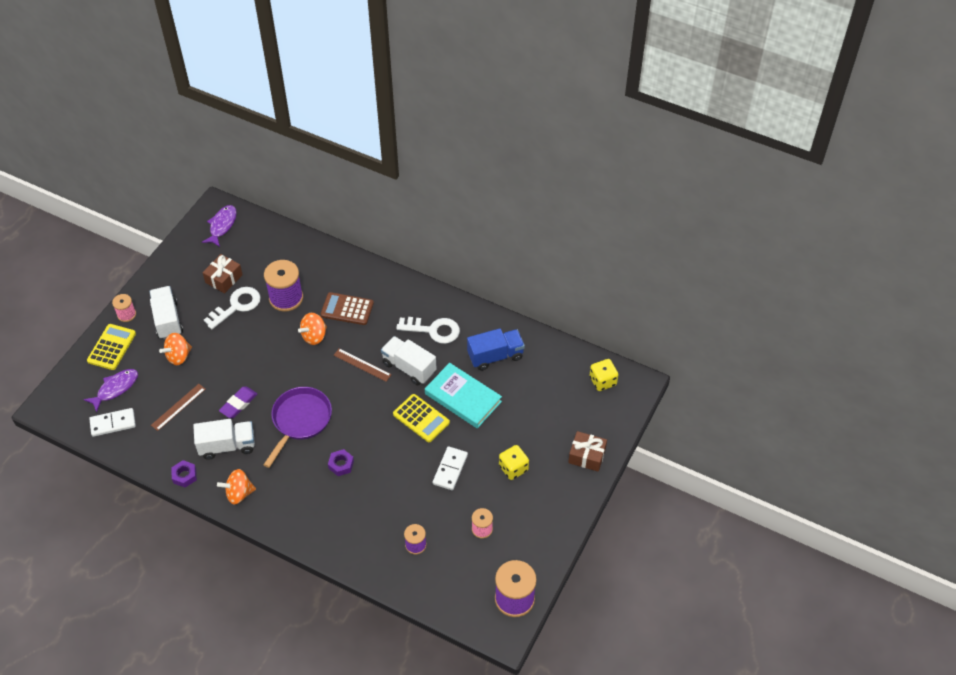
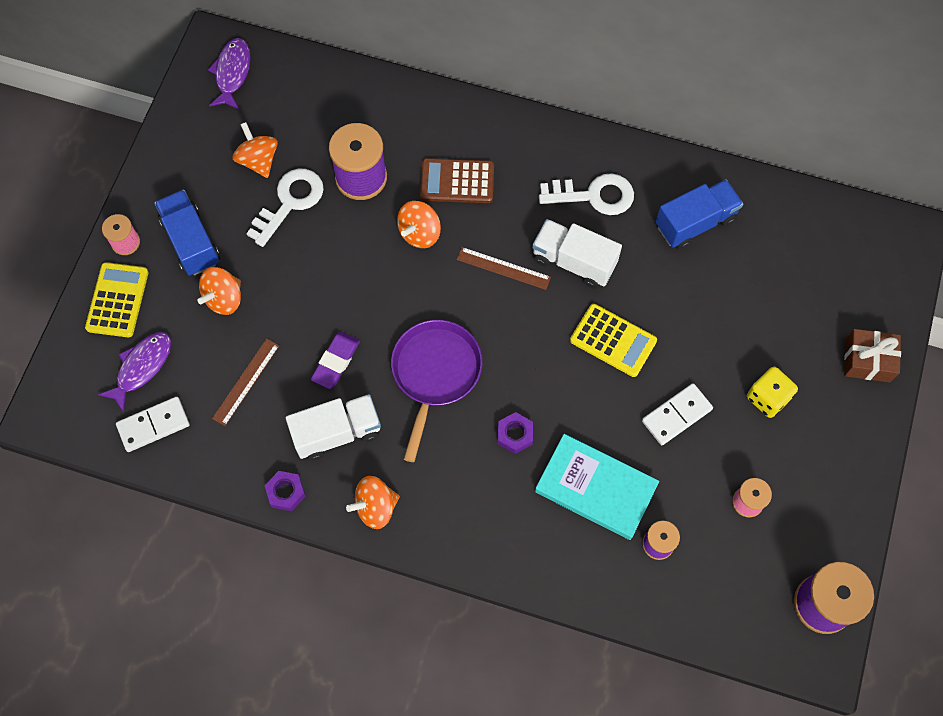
camera: 10 degrees left, 15 degrees up
white truck [149,286,183,339] -> blue truck [154,189,220,276]
brown gift [203,254,243,293] -> orange spinning top [233,122,278,178]
turquoise book [425,363,502,429] -> turquoise book moved to [535,434,659,540]
white domino [433,446,468,490] -> white domino turned 45 degrees clockwise [642,383,713,445]
yellow dice [590,359,618,391] -> none

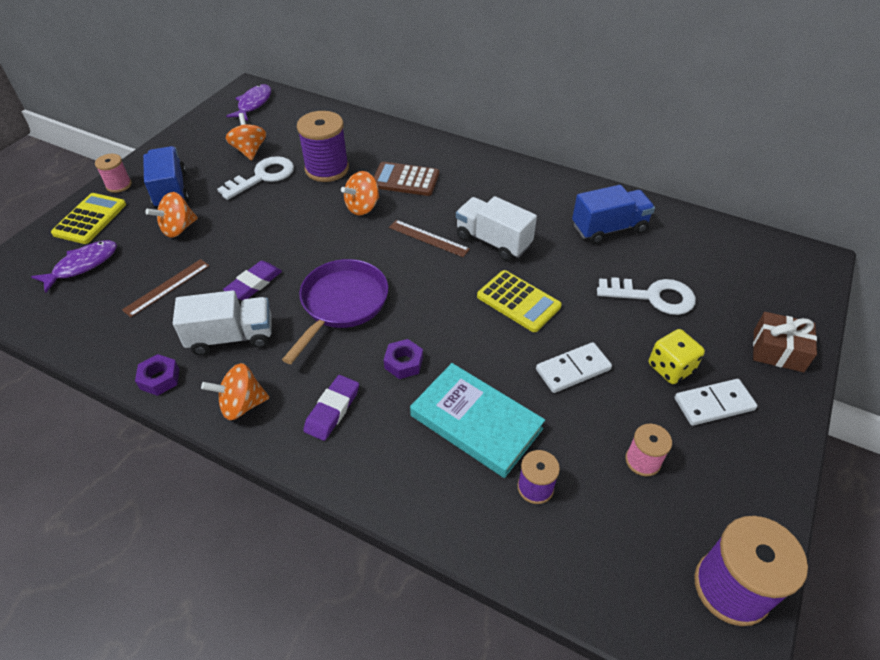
camera: 10 degrees right, 20 degrees down
white domino [116,397,190,452] -> white domino moved to [675,379,757,426]
white key [539,173,634,215] -> white key moved to [597,277,696,315]
none -> purple eraser [303,375,359,441]

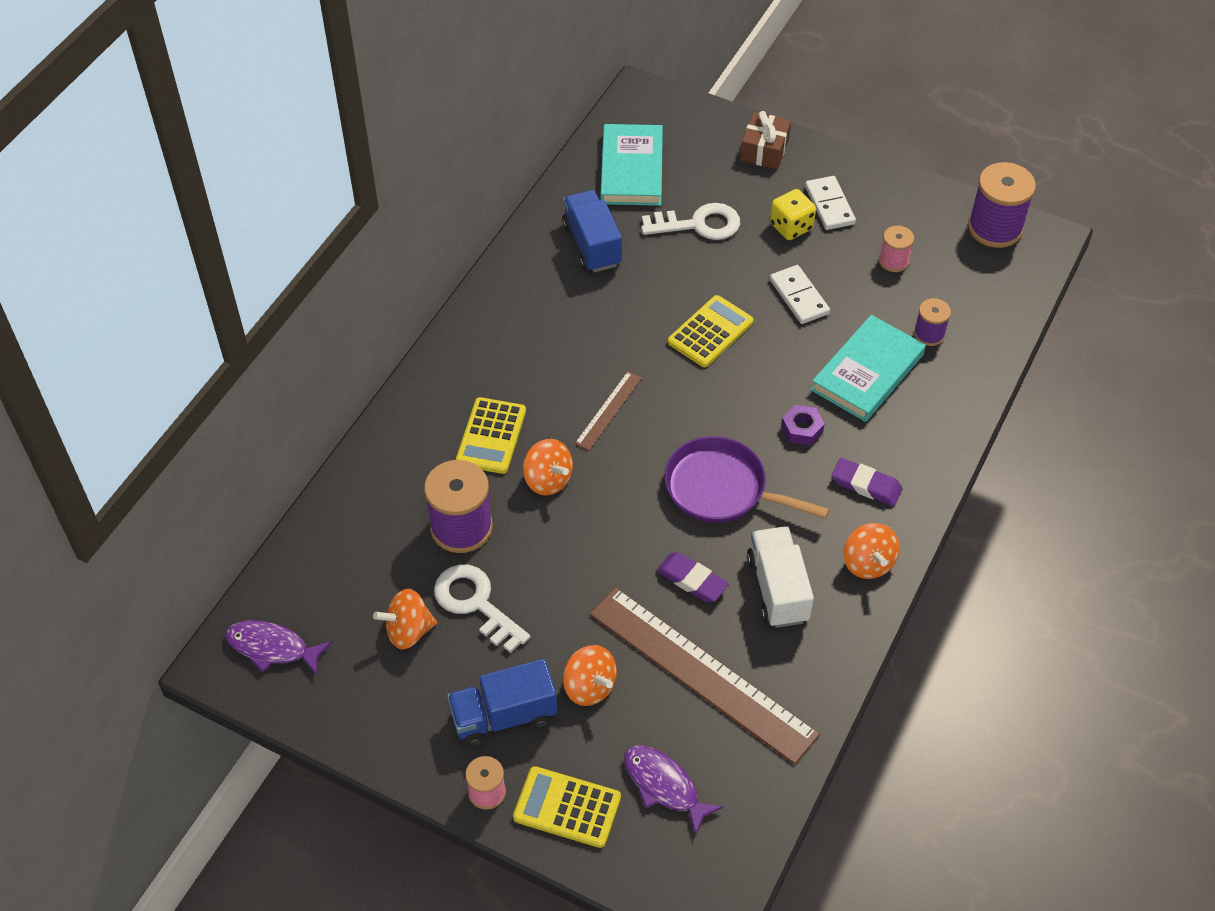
camera: 90 degrees left, 5 degrees up
brown ruler [122,259,209,317] -> brown ruler [590,587,820,765], size x2.22
purple nut [135,354,179,396] -> none
brown calculator [374,162,439,196] -> yellow calculator [456,397,526,474]
white truck [456,196,537,261] -> none
white key [597,277,696,315] -> white key turned 75 degrees clockwise [641,203,740,240]
none -> turquoise book [600,124,663,206]

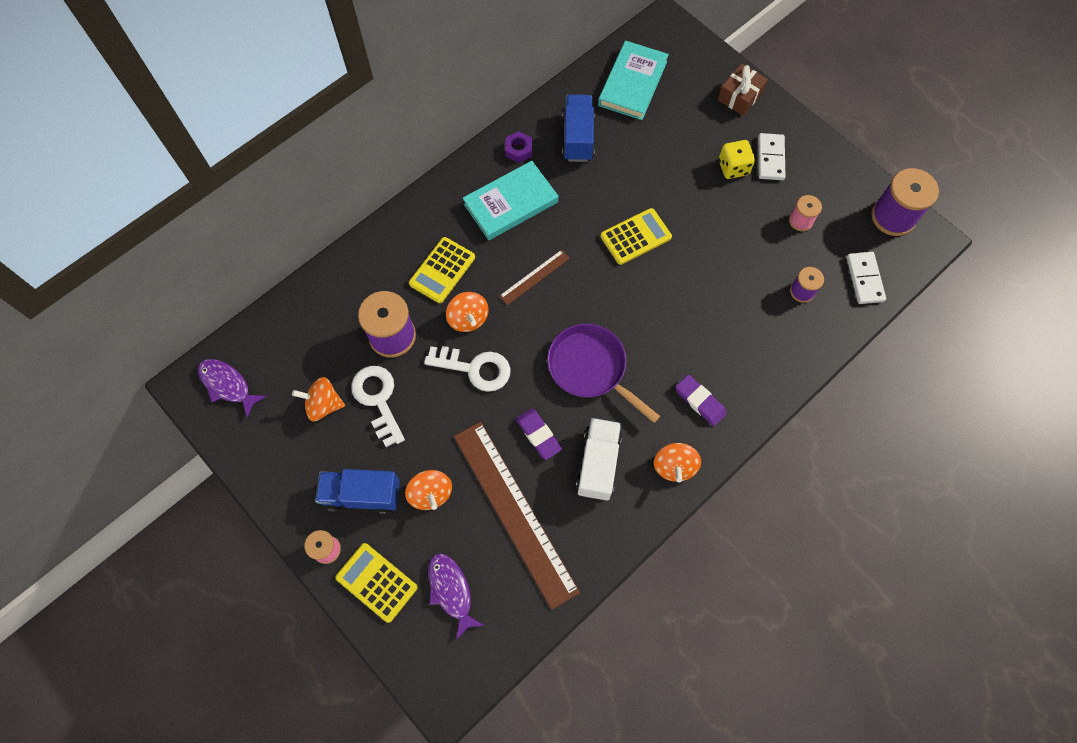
camera: 20 degrees right, 15 degrees up
white key [641,203,740,240] -> white key moved to [424,346,510,392]
white domino [770,265,830,324] -> white domino moved to [847,252,886,304]
purple nut [781,405,824,445] -> purple nut moved to [505,132,532,163]
turquoise book [811,315,926,422] -> turquoise book moved to [463,161,558,240]

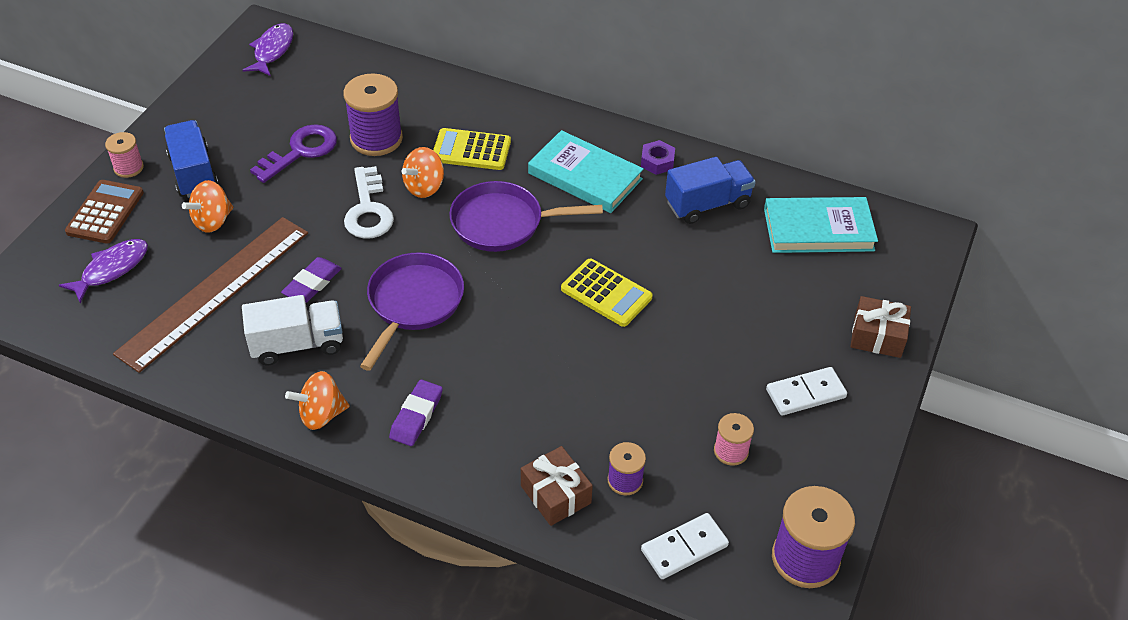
camera: 65 degrees right, 20 degrees down
orange spinning top [292,377,345,421] -> none
yellow calculator [335,543,418,623] -> brown calculator [65,180,144,244]
white key [351,366,405,447] -> purple key [250,124,337,183]
brown ruler [499,250,570,305] -> purple pan [449,181,603,252]
yellow dice [719,140,755,179] -> none
none -> brown gift [521,446,593,526]

